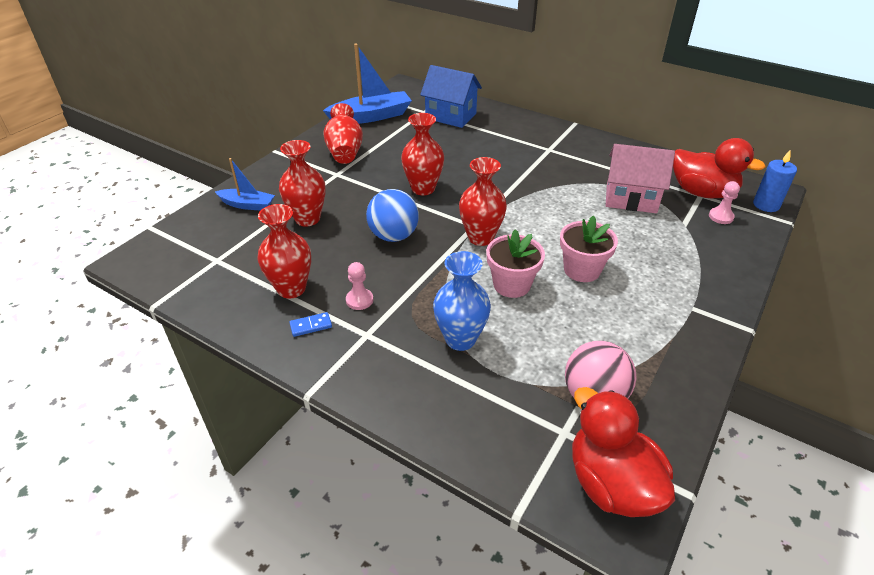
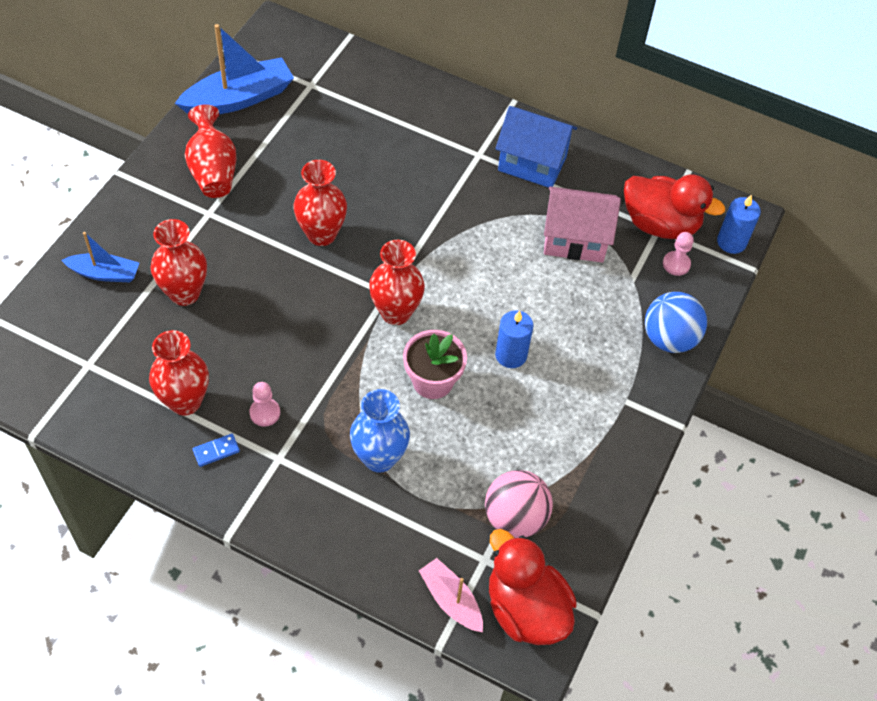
camera: 10 degrees left, 15 degrees up
blue ball [366,189,419,242] -> blue ball moved to [645,292,707,353]
blue house [420,65,482,128] -> blue house moved to [496,106,577,188]
pink flower pot [560,215,618,282] -> blue candle [495,310,534,368]
none -> pink boat [419,558,483,633]

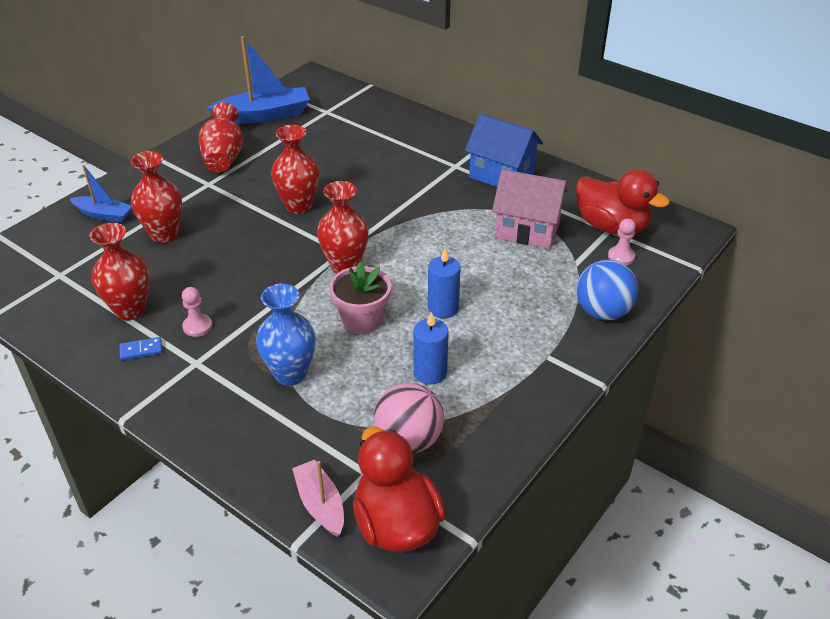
camera: 15 degrees right, 15 degrees down
blue candle [717,194,761,254] -> blue candle moved to [413,312,449,385]

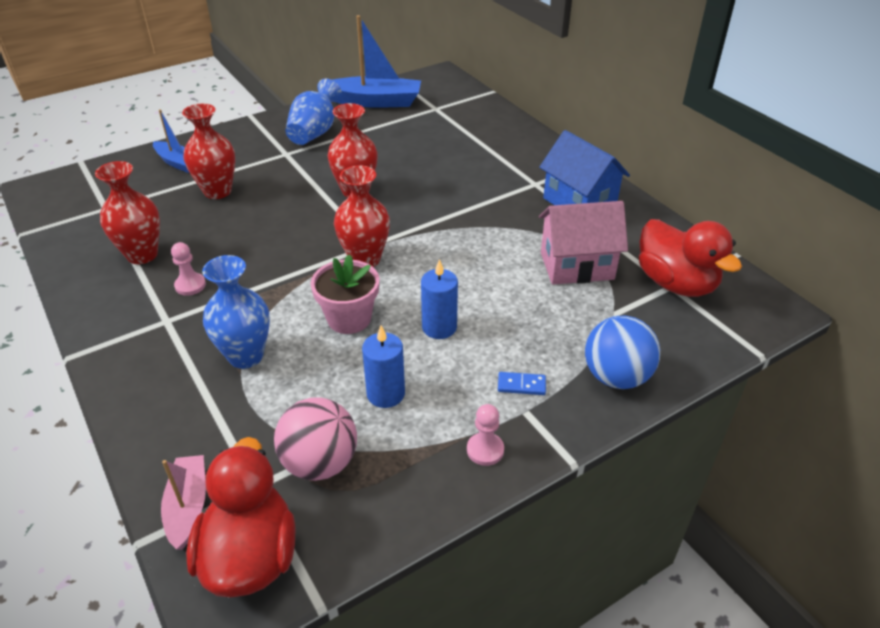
camera: 20 degrees right, 0 degrees up
blue domino [119,337,162,360] -> blue domino moved to [498,372,546,395]
red vase [199,102,243,172] -> blue vase [286,78,342,145]
pink house [492,169,568,249] -> pink house turned 45 degrees counterclockwise [539,201,628,285]
pink pawn [608,218,636,265] -> pink pawn moved to [467,404,504,466]

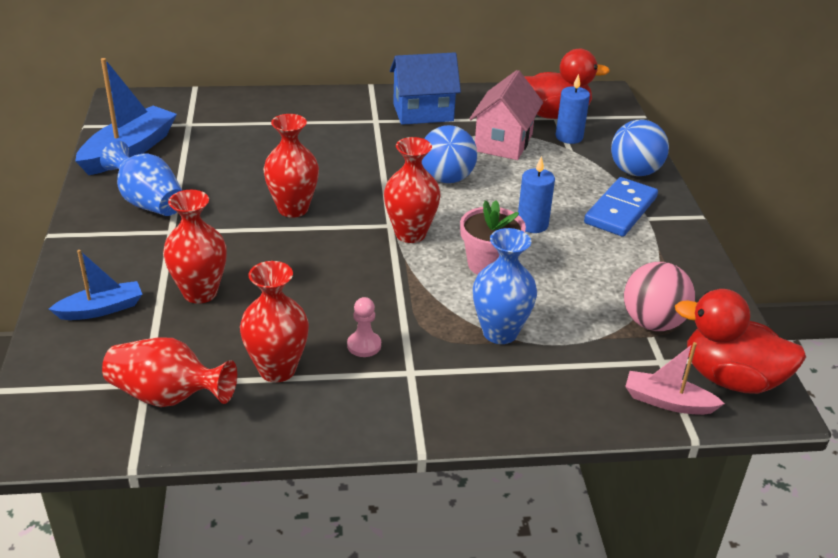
camera: 65 degrees left, 5 degrees down
blue candle [362,326,405,408] -> blue candle moved to [556,74,590,144]
pink pawn [467,404,504,466] -> none
blue domino [498,372,546,395] -> blue domino [584,177,658,237], size x2.27
none -> red vase [102,337,237,407]
none -> blue ball [422,125,477,183]

